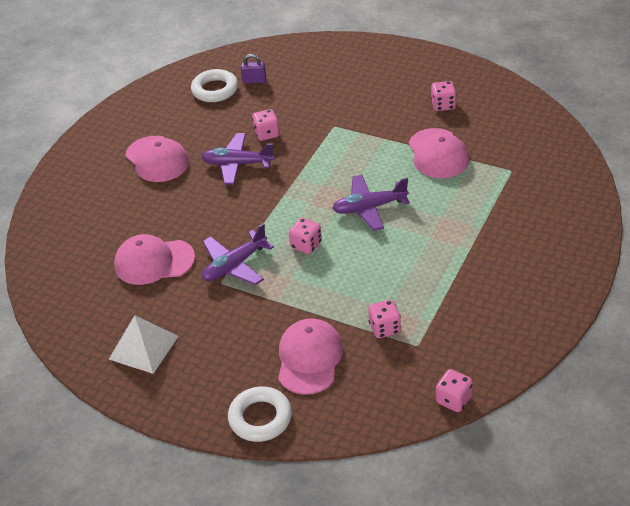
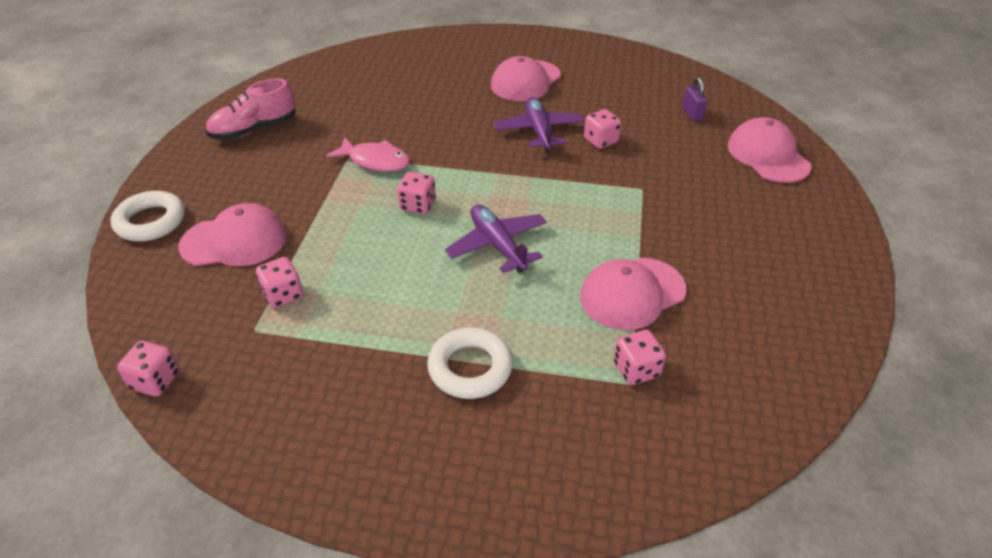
camera: 70 degrees right, 0 degrees up
white pyramid [109,315,179,374] -> pink shoe [206,79,296,140]
pink cap [114,234,195,285] -> pink cap moved to [728,117,811,183]
white ring [191,69,238,102] -> white ring moved to [427,328,513,399]
purple plane [202,223,274,285] -> pink fish [326,137,410,172]
pink dice [431,81,456,111] -> pink dice moved to [614,330,666,385]

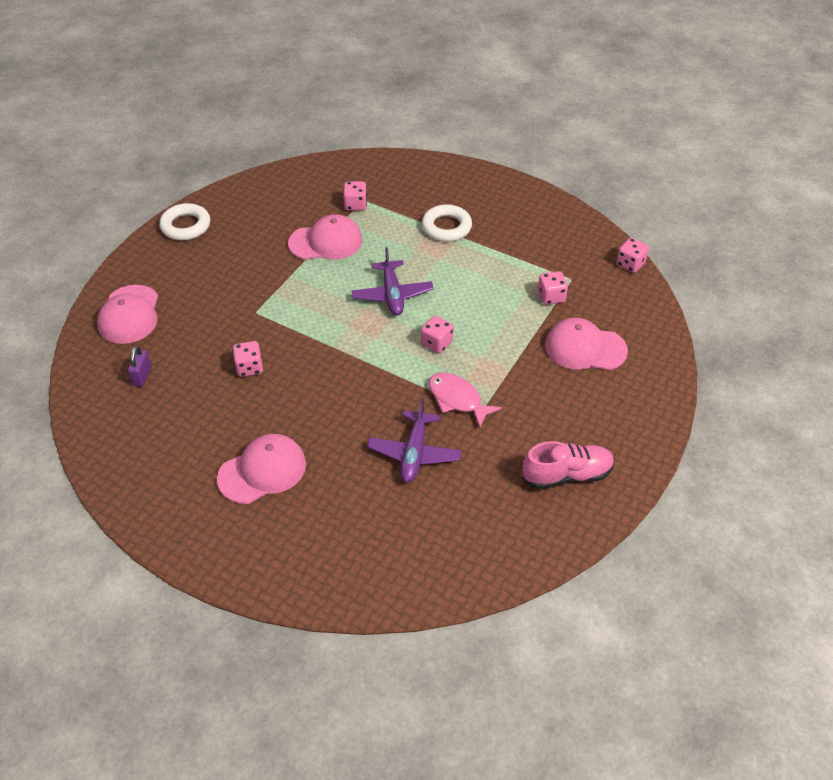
camera: 160 degrees left, 5 degrees up
white ring [111,191,185,242] -> white ring moved to [159,203,210,240]
purple plane [493,97,585,153] -> purple plane moved to [367,398,461,482]

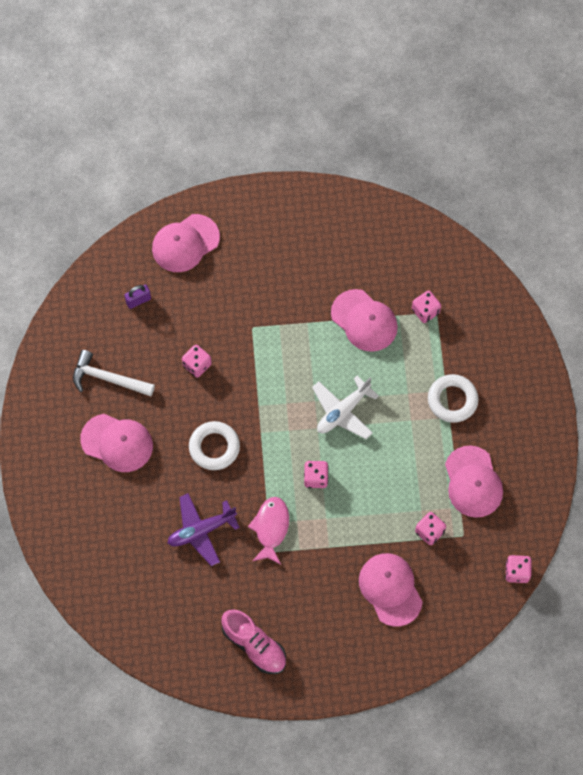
camera: 55 degrees right, 20 degrees up
white ring [159,203,210,240] -> white ring moved to [189,421,240,470]
purple plane [352,247,434,316] -> white plane [312,376,379,439]
none -> white hammer [73,350,155,396]
none -> pink cap [445,446,503,518]

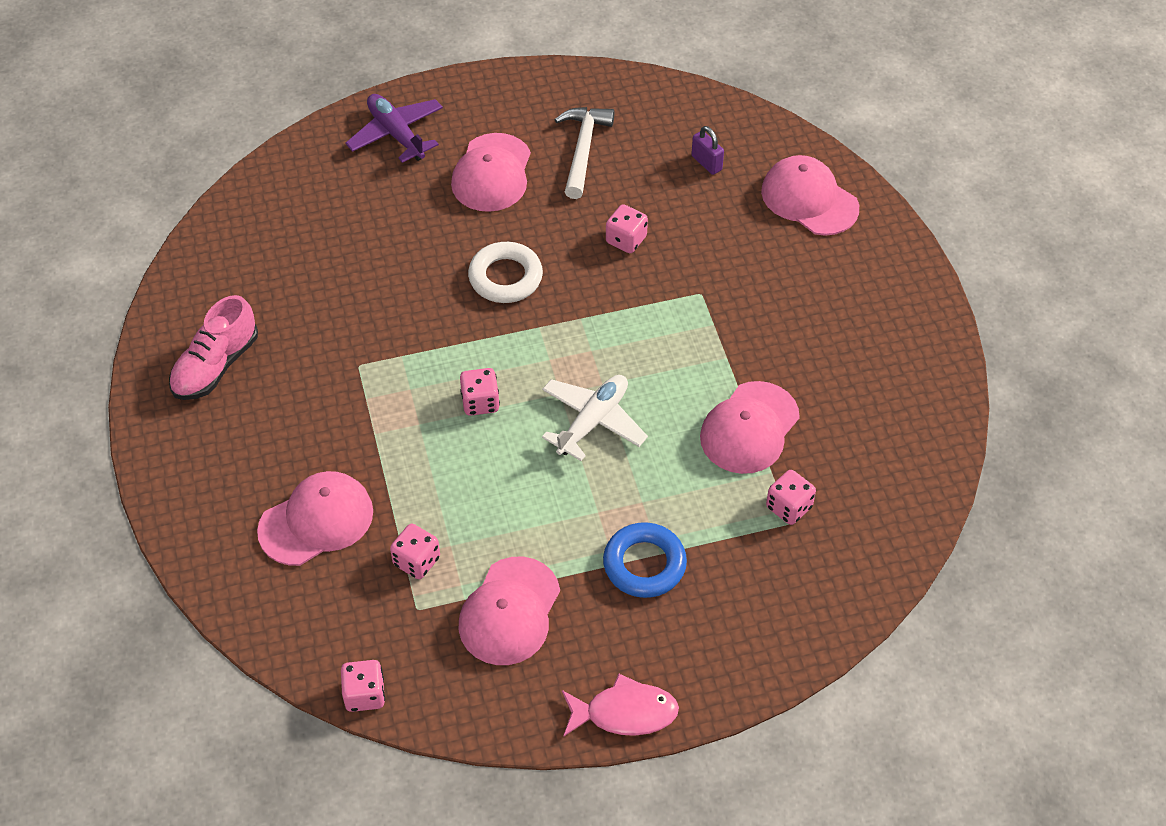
camera: 80 degrees right, 15 degrees down
purple plane [167,493,240,566] -> purple plane moved to [345,94,443,163]
pink fish [248,497,289,565] -> pink fish moved to [562,674,679,737]
white plane [312,376,379,439] -> white plane turned 90 degrees clockwise [542,375,648,461]
white ring [428,374,479,423] -> blue ring [603,522,687,598]
pink cap [445,446,503,518] -> pink cap turned 45 degrees counterclockwise [459,557,560,665]

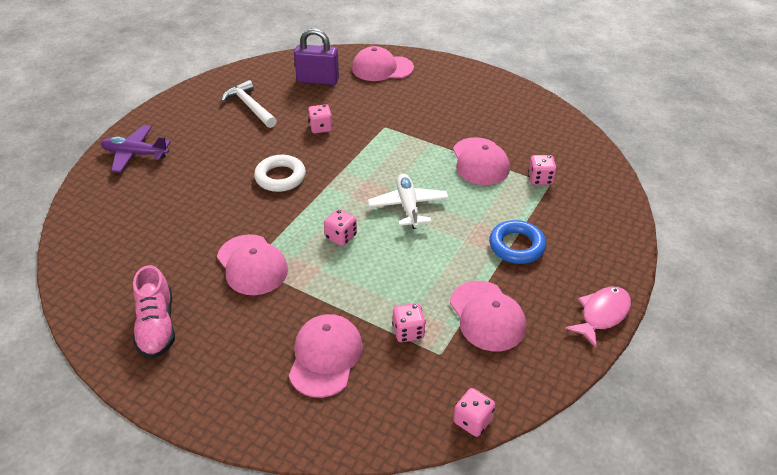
camera: 45 degrees left, 10 degrees down
pink cap [451,133,531,212] -> pink cap moved to [217,234,288,295]
purple padlock [691,126,724,175] -> purple padlock [294,28,339,85], size x1.90

